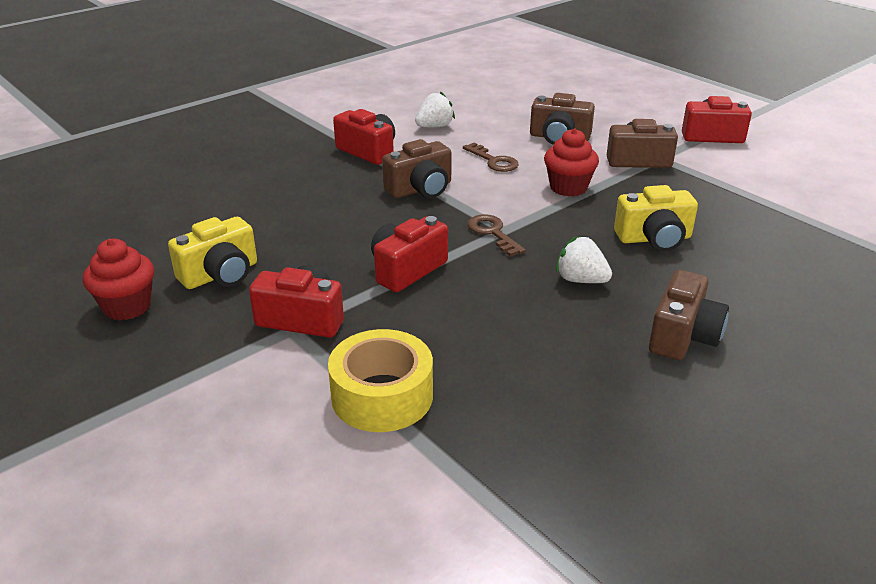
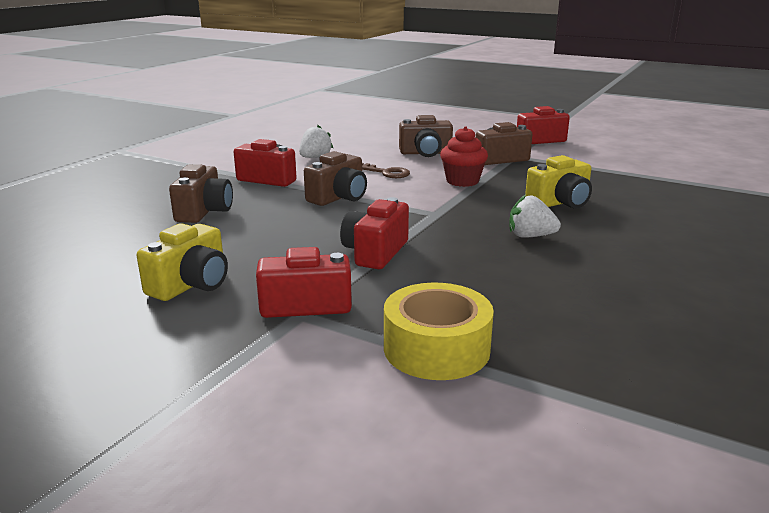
camera: 20 degrees left, 10 degrees down
red cupcake [83,239,154,320] -> none
brown key [468,214,526,256] -> none
brown camera [649,270,729,360] -> brown camera moved to [169,164,233,223]

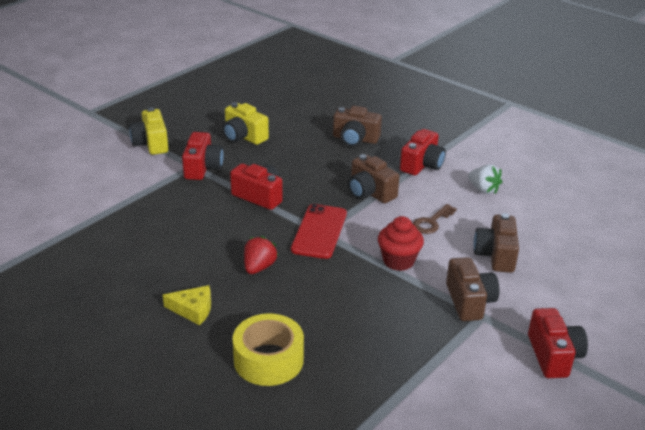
camera: 100 degrees right, 10 degrees up
yellow tape [384,283,494,380] -> yellow tape moved to [233,313,304,386]
white strawberry [509,194,561,238] -> red strawberry [244,236,278,274]
yellow camera [525,155,592,209] -> yellow camera moved to [129,108,168,155]
none -> yellow cheese [163,285,211,325]
none -> red phone [291,204,347,259]

